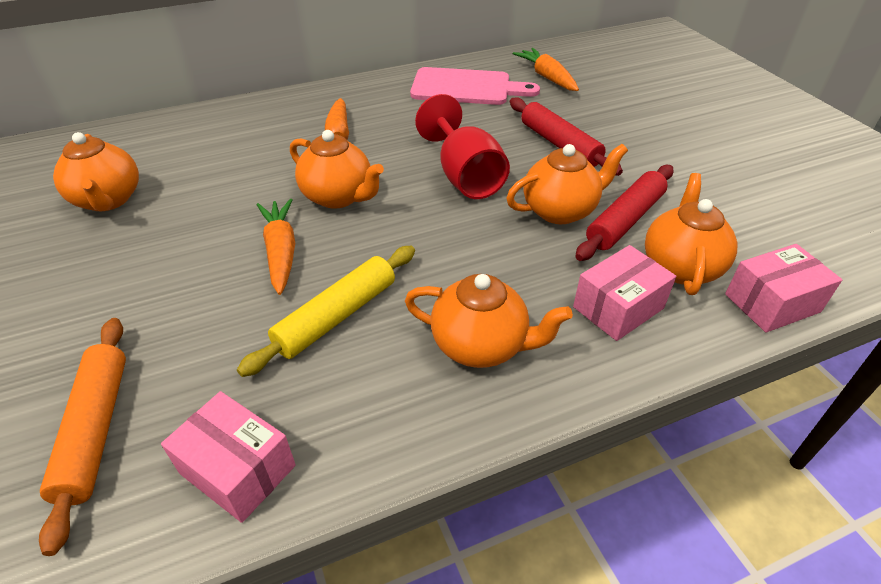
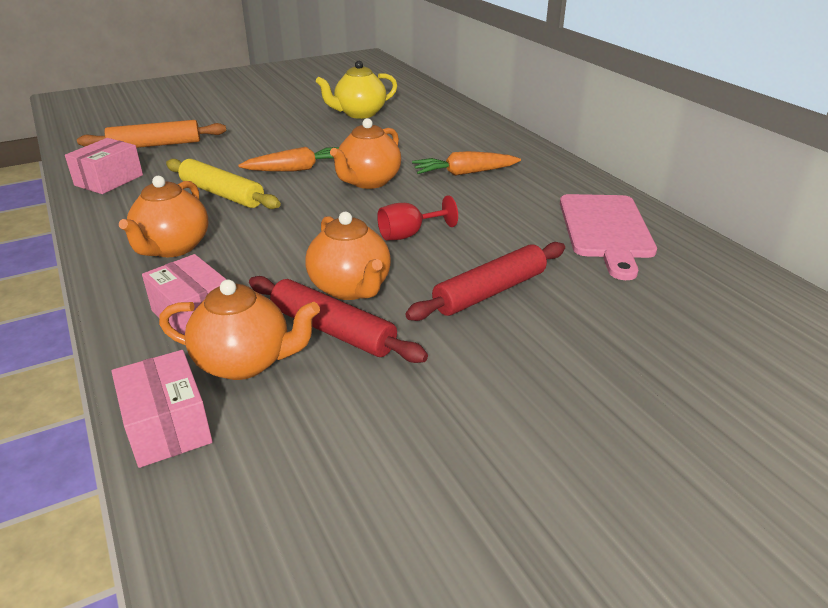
camera: 85 degrees right, 10 degrees down
orange teapot [53,132,139,212] -> yellow teapot [316,61,397,119]
red goblet [415,94,510,199] -> red goblet [377,195,458,241], size x0.59
orange carrot [513,48,579,91] -> none

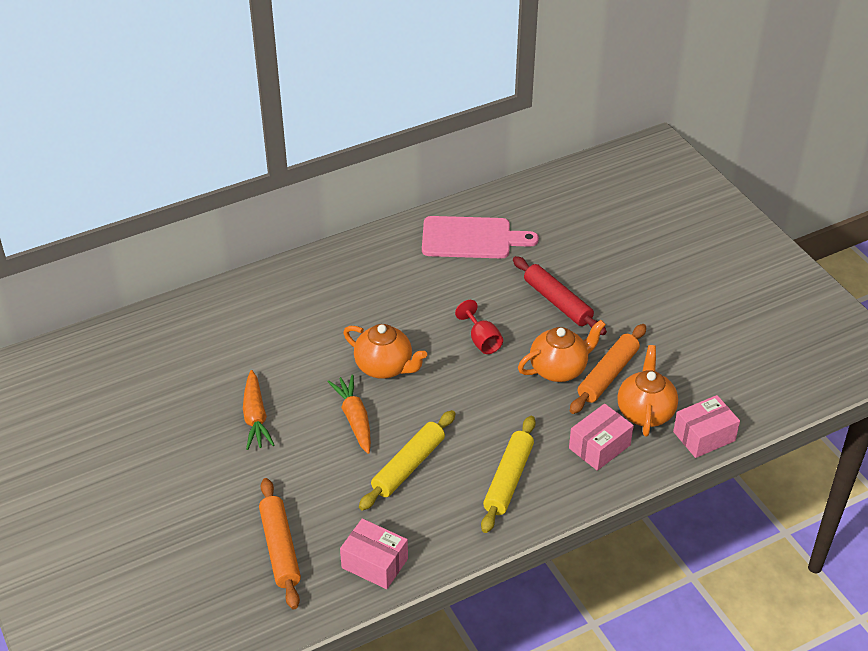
camera: 90 degrees left, 10 degrees up
orange teapot [119,176,209,257] -> yellow rolling pin [481,416,536,533]
red rolling pin [249,276,428,363] -> orange rolling pin [570,324,646,414]
yellow teapot [316,61,397,119] -> none
orange carrot [412,151,521,176] -> orange carrot moved to [243,370,274,450]

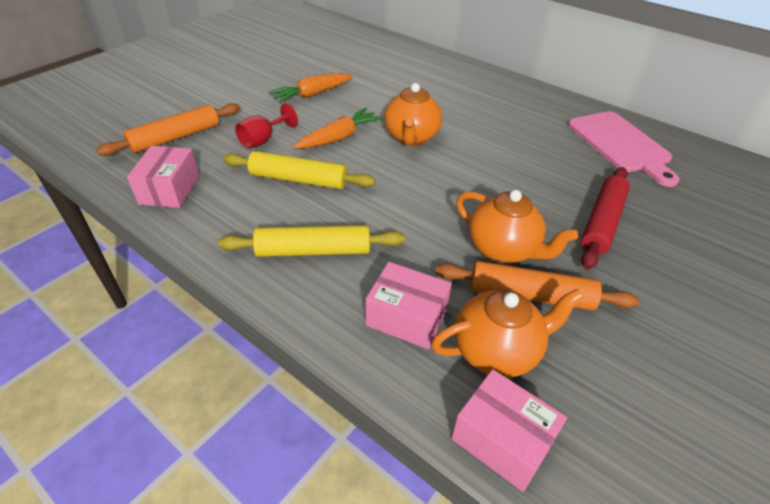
camera: 65 degrees right, 0 degrees up
red goblet [455,300,503,354] -> red goblet moved to [235,103,298,149]

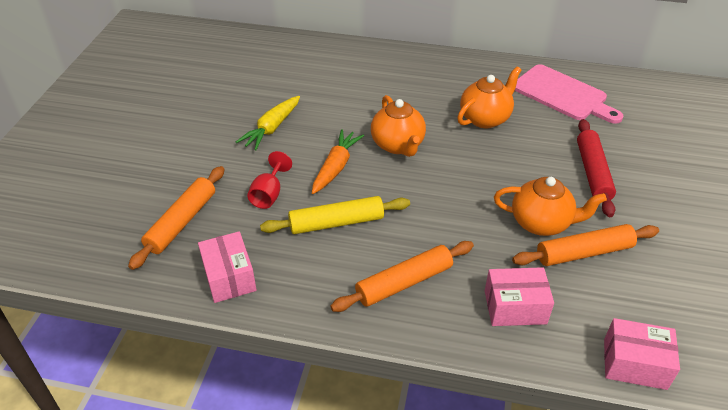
camera: 25 degrees left, 0 degrees up
yellow rolling pin [218,225,405,257] -> orange rolling pin [330,241,474,312]
orange carrot [269,73,353,103] -> yellow carrot [236,96,300,151]
orange teapot [431,289,584,378] -> orange teapot moved to [457,66,522,128]

